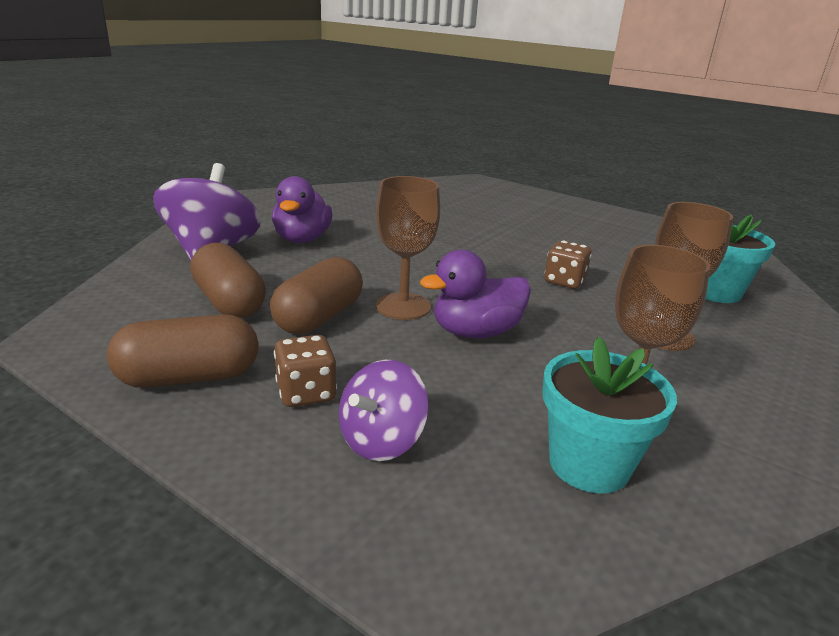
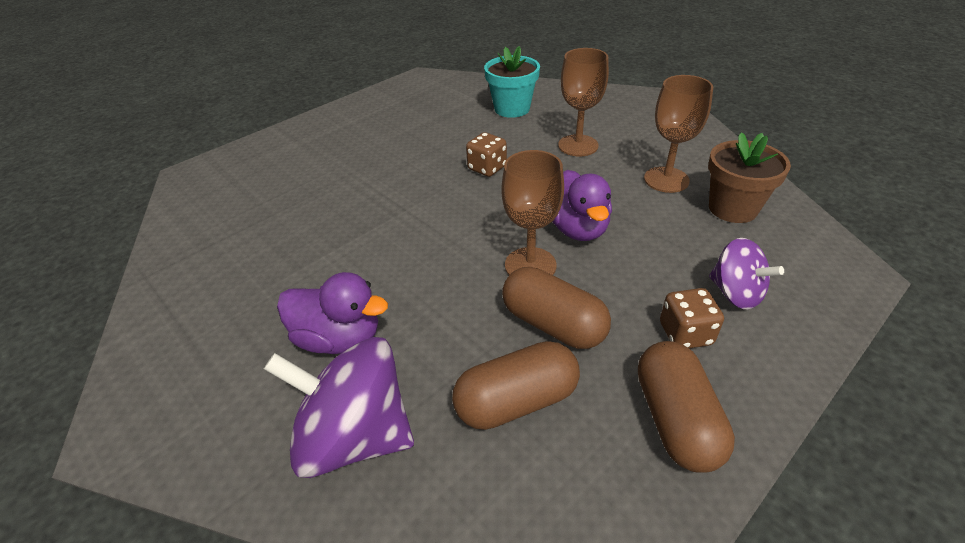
camera: 75 degrees left, 15 degrees up
turquoise flower pot [542,337,677,494] -> brown flower pot [708,132,791,223]

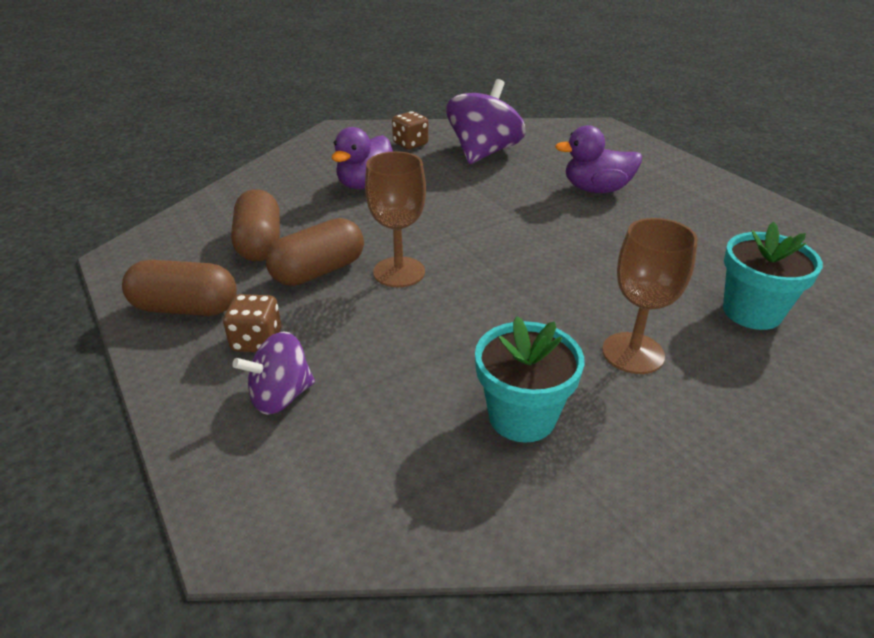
camera: 100 degrees right, 5 degrees down
purple spinning top [264,337,414,478] -> purple spinning top moved to [446,79,526,164]
brown dice [466,132,507,177] -> brown dice moved to [392,111,428,149]
purple duck [552,170,612,241] -> purple duck moved to [555,125,642,193]
brown goblet [644,75,713,193] -> turquoise flower pot [475,316,585,443]
brown flower pot [708,132,791,223] -> none

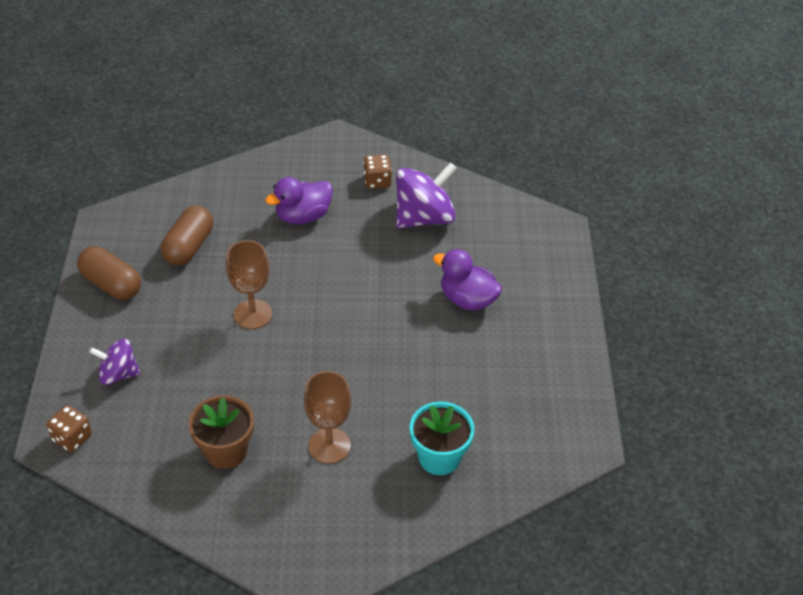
camera: 30 degrees right, 10 degrees up
brown dice [223,294,281,352] -> brown dice moved to [47,405,92,452]
brown capsule [266,218,364,286] -> none
turquoise flower pot [475,316,585,443] -> brown flower pot [188,395,254,469]

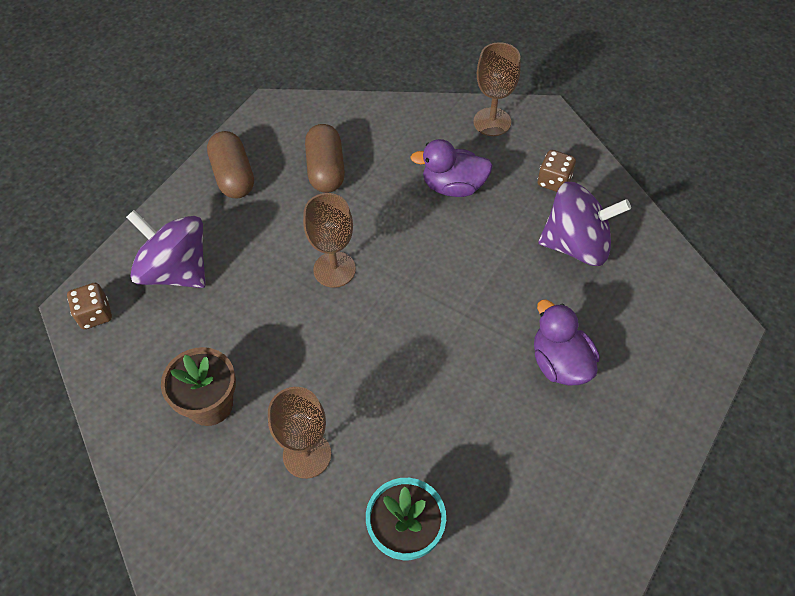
camera: 35 degrees right, 10 degrees up
purple spinning top [89,339,140,385] -> purple spinning top [126,210,206,288], size x1.68
brown capsule [161,206,213,265] -> brown capsule turned 60 degrees counterclockwise [305,124,345,193]
none -> brown goblet [473,42,521,136]

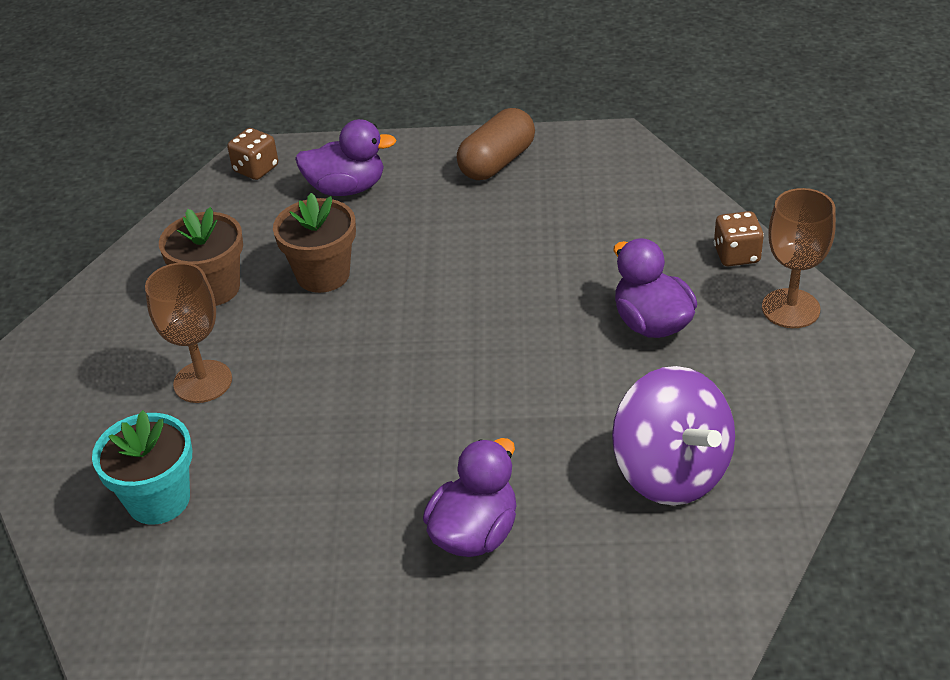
camera: 60 degrees right, 15 degrees down
purple spinning top [126,210,206,288] -> purple duck [295,119,396,196]
brown goblet [303,193,356,288] -> none
brown capsule [305,124,345,193] -> none
brown dice [538,150,576,192] -> brown dice moved to [714,211,764,266]
none -> brown flower pot [273,193,356,293]

